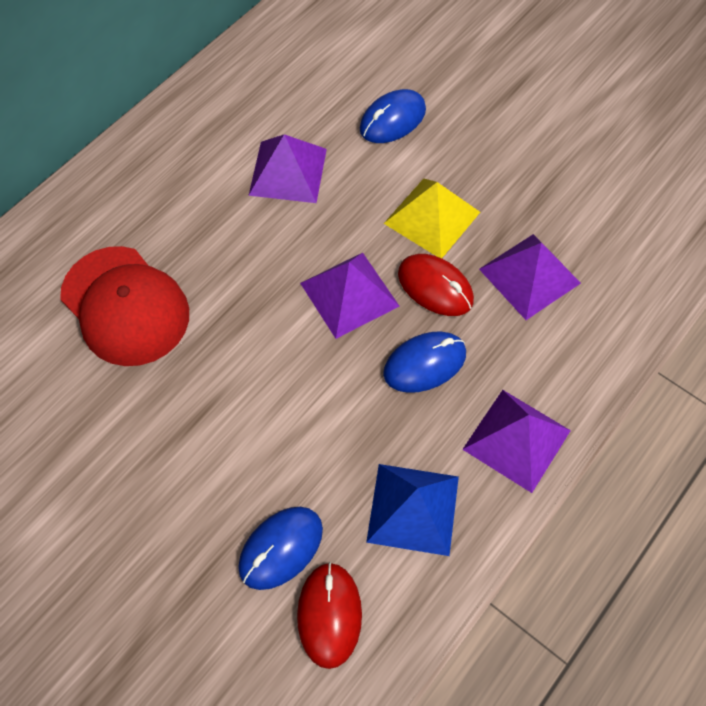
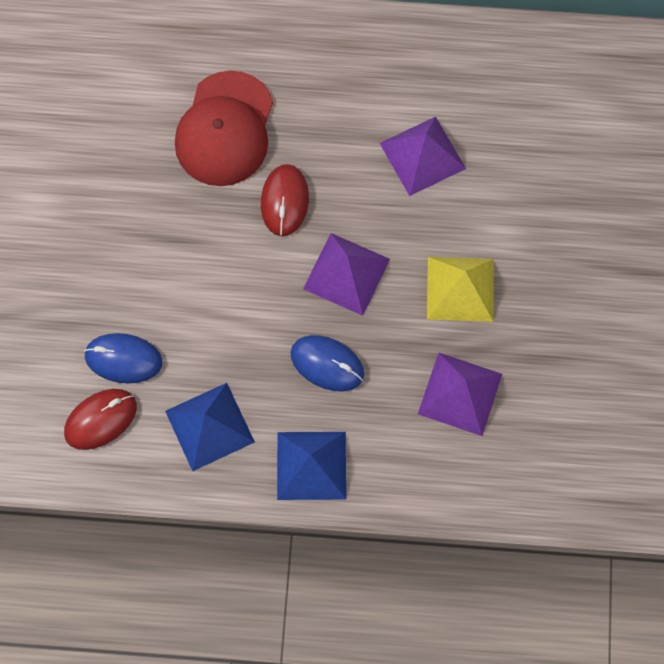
camera: 55 degrees right, 10 degrees up
blue mouse [360,89,426,143] -> none
red mouse [398,254,474,316] -> red mouse moved to [261,164,309,236]
purple pyramid [462,390,571,493] -> blue pyramid [277,432,346,500]

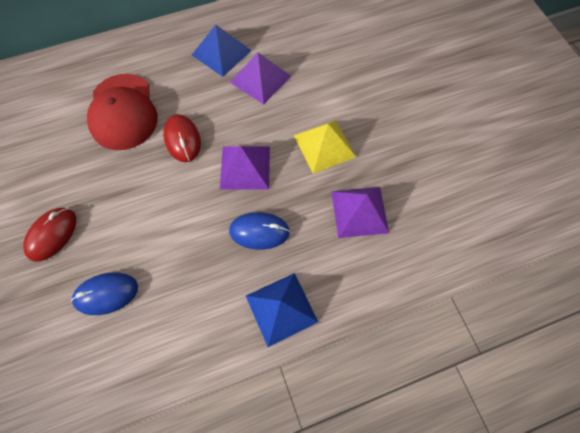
camera: 25 degrees left, 5 degrees down
red mouse [64,389,137,450] -> red mouse moved to [23,208,76,262]
blue pyramid [165,383,255,471] -> blue pyramid moved to [192,25,252,77]

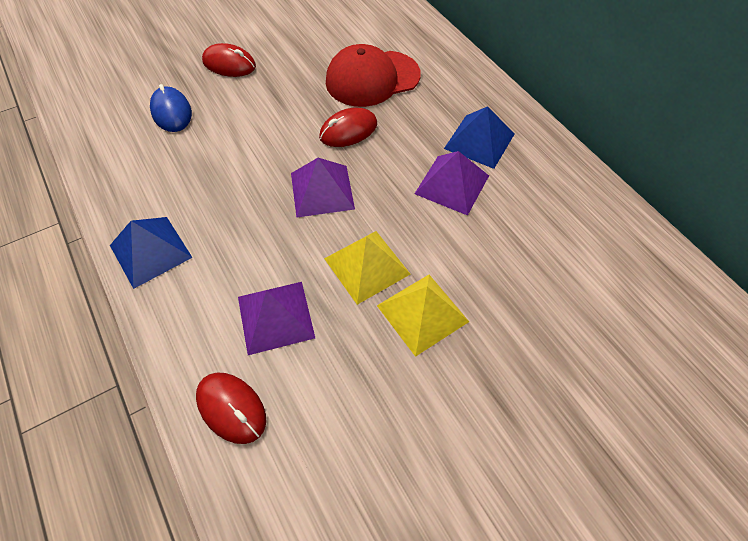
camera: 80 degrees right, 10 degrees down
blue mouse [229,212,290,250] -> none
none -> red mouse [196,372,266,444]
none -> yellow pyramid [377,275,469,357]

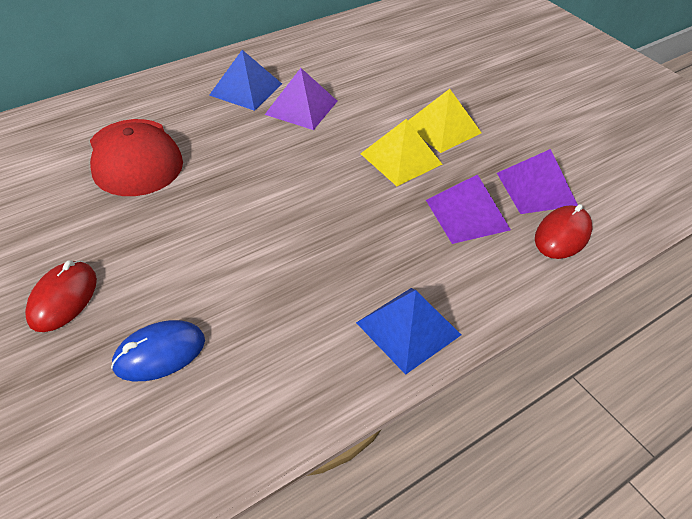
camera: 95 degrees left, 10 degrees down
purple pyramid [291,158,355,218] -> purple pyramid moved to [497,149,578,214]
red mouse [319,107,377,147] -> none

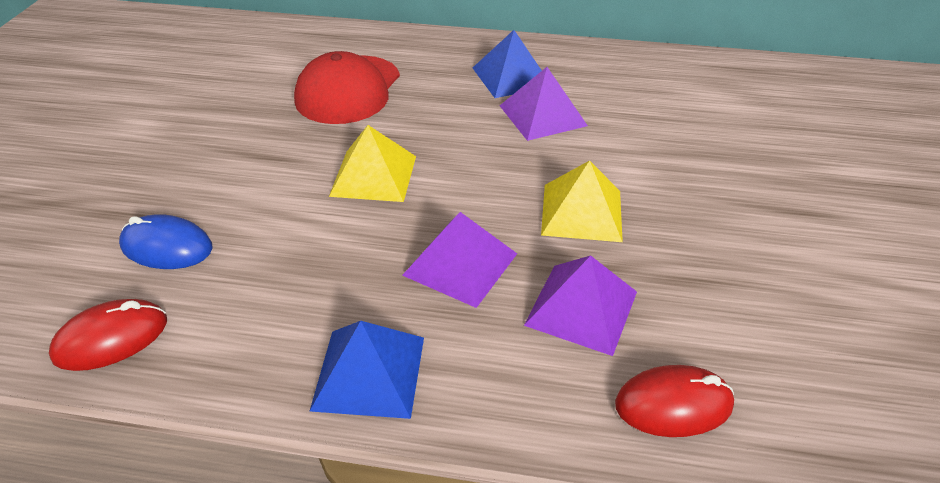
camera: 45 degrees right, 5 degrees down
red mouse [25,260,97,332] -> red mouse moved to [49,299,167,371]
yellow pyramid [408,89,482,153] -> yellow pyramid moved to [329,125,416,202]
purple pyramid [497,149,578,214] -> purple pyramid moved to [402,212,517,308]

